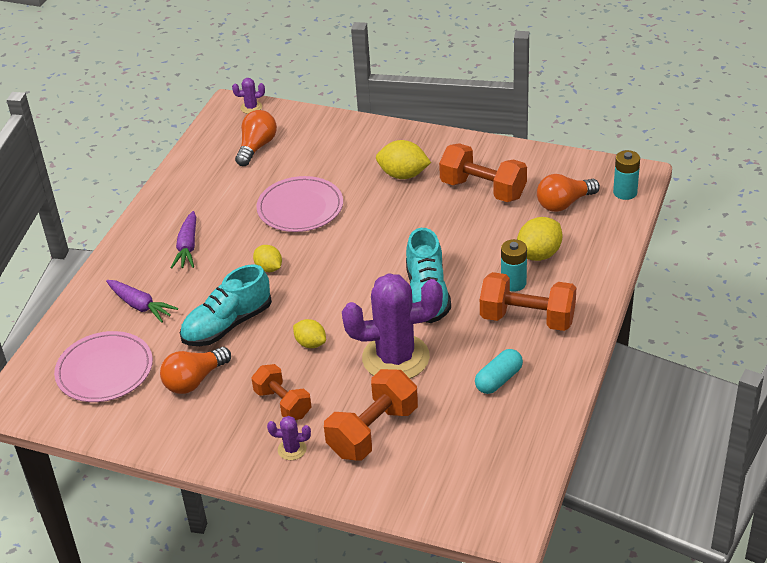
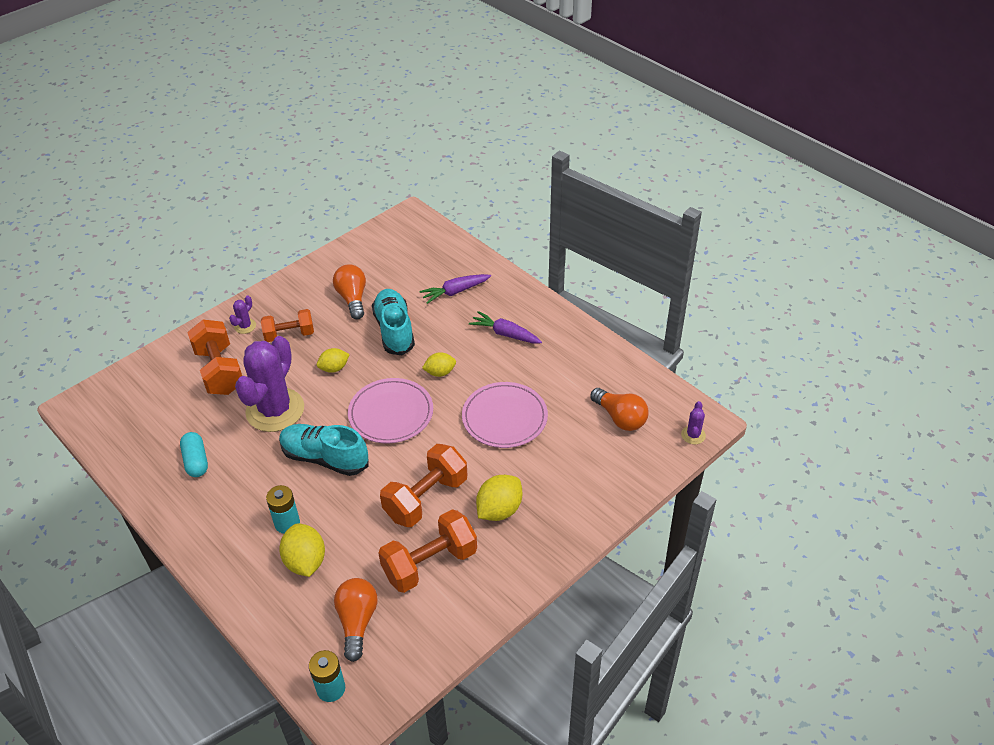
camera: 115 degrees right, 5 degrees up
pink plate [54,331,153,402] -> pink plate moved to [348,378,433,443]
orange dumbbell [480,272,576,331] -> orange dumbbell moved to [380,444,467,527]

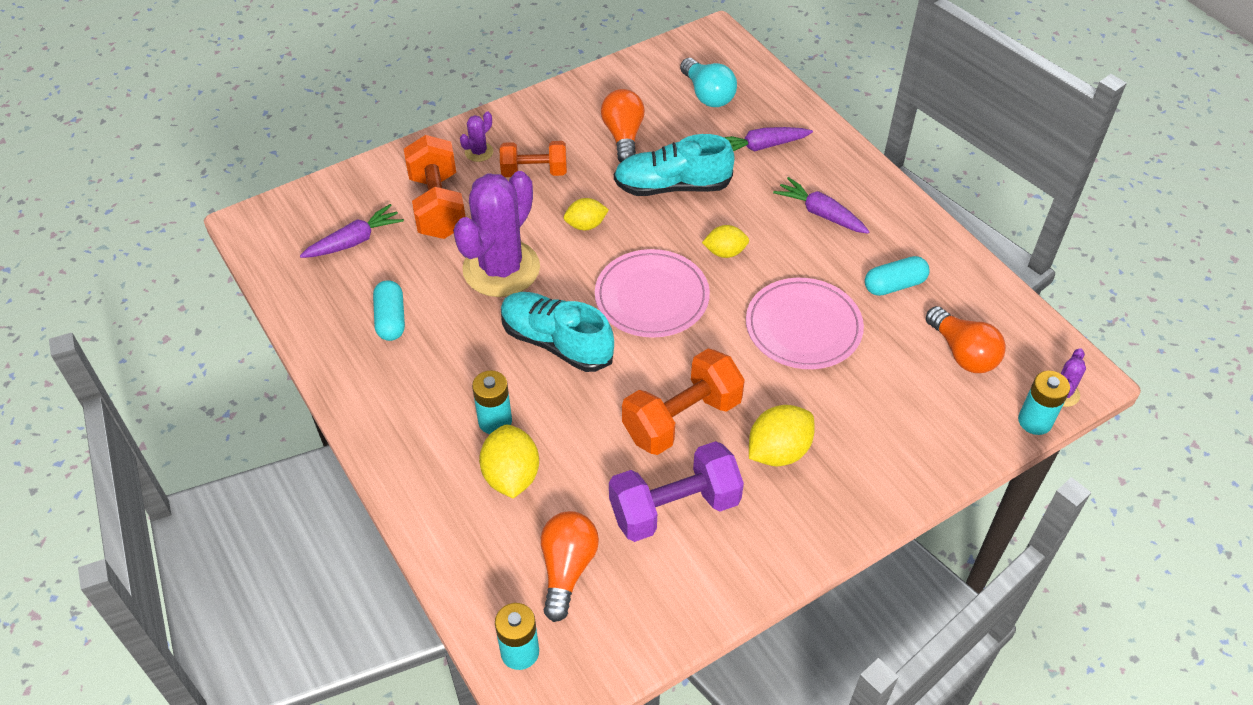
camera: 10 degrees right, 5 degrees up
turquoise shoe [372,289,415,355] -> turquoise shoe turned 90 degrees counterclockwise [614,134,735,196]
orange dumbbell [378,509,477,593] -> purple dumbbell [609,441,744,542]
none -> purple carrot [300,204,404,258]
none -> turquoise light bulb [680,58,737,107]
none -> turquoise capsule [865,256,930,296]
none -> turquoise battery [1018,371,1070,435]

